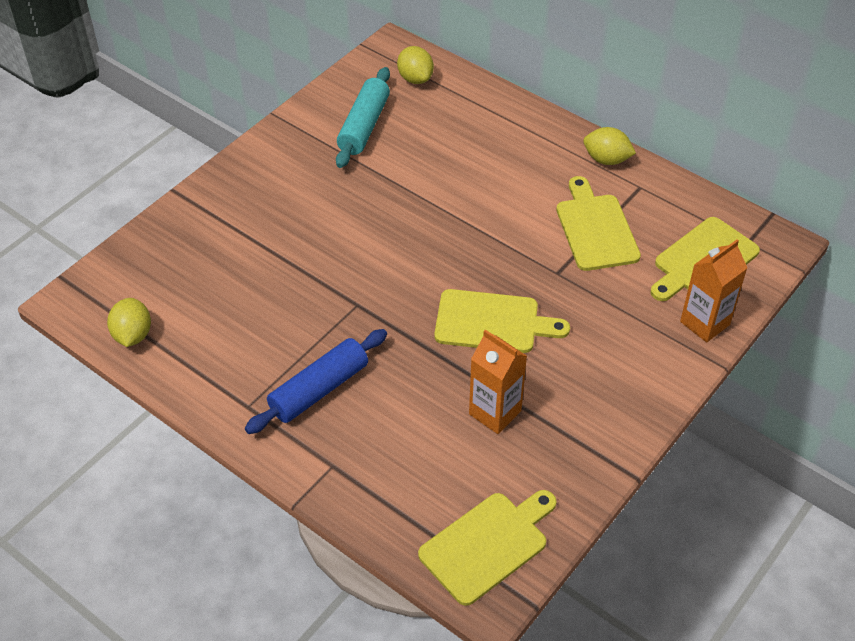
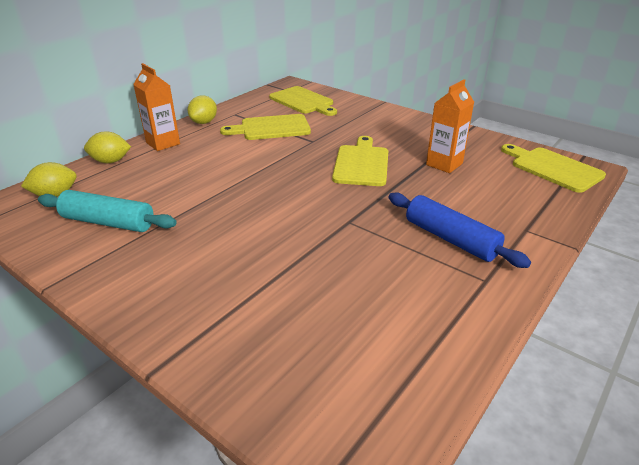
camera: 90 degrees left, 15 degrees down
yellow lemon [107,298,151,347] -> yellow lemon moved to [84,132,131,163]
orange carton [680,239,747,342] -> orange carton moved to [133,63,180,151]

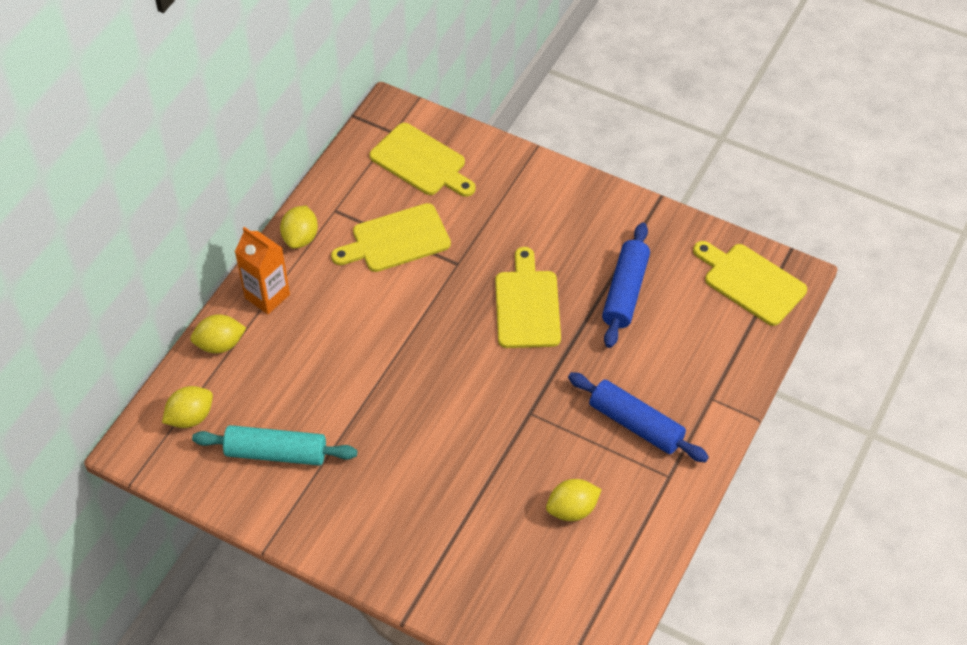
camera: 10 degrees left, 20 degrees up
orange carton [426,79,474,173] -> blue rolling pin [602,222,650,348]
none -> yellow lemon [546,479,602,521]

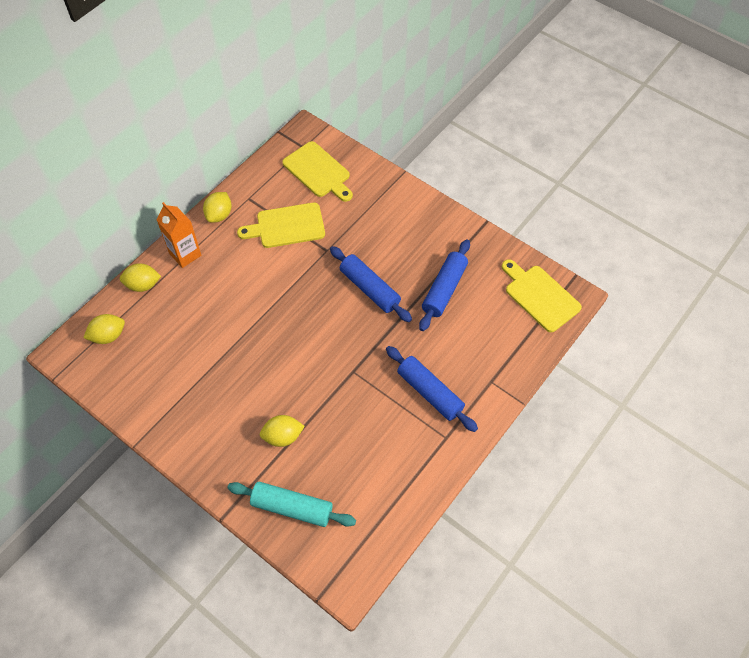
camera: 10 degrees right, 5 degrees up
turquoise rolling pin [192,425,357,466] -> turquoise rolling pin moved to [227,482,356,527]
yellow cutting board [495,247,561,348] -> blue rolling pin [330,246,412,322]
yellow lemon [546,479,602,521] -> yellow lemon moved to [260,415,305,447]

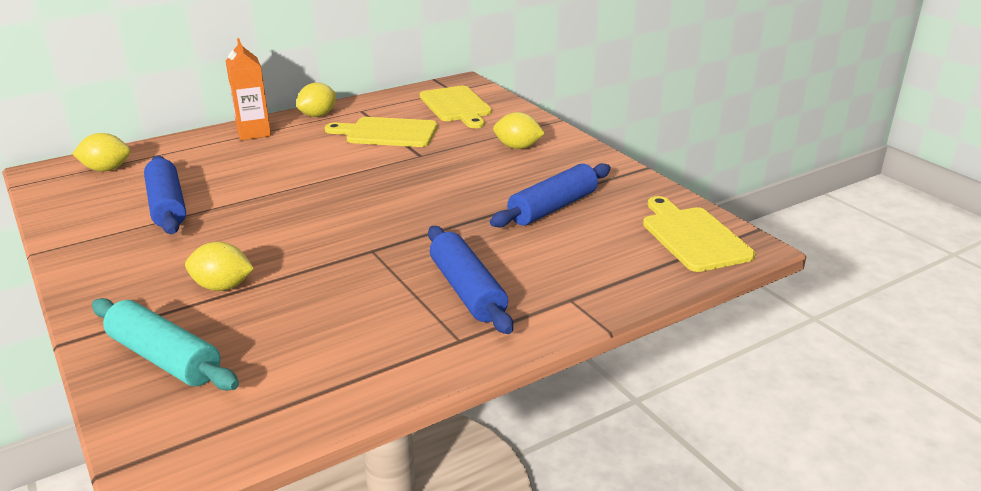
camera: 20 degrees right, 30 degrees down
yellow lemon [120,263,161,292] -> yellow lemon moved to [493,112,545,149]
blue rolling pin [330,246,412,322] -> blue rolling pin moved to [144,156,186,234]

